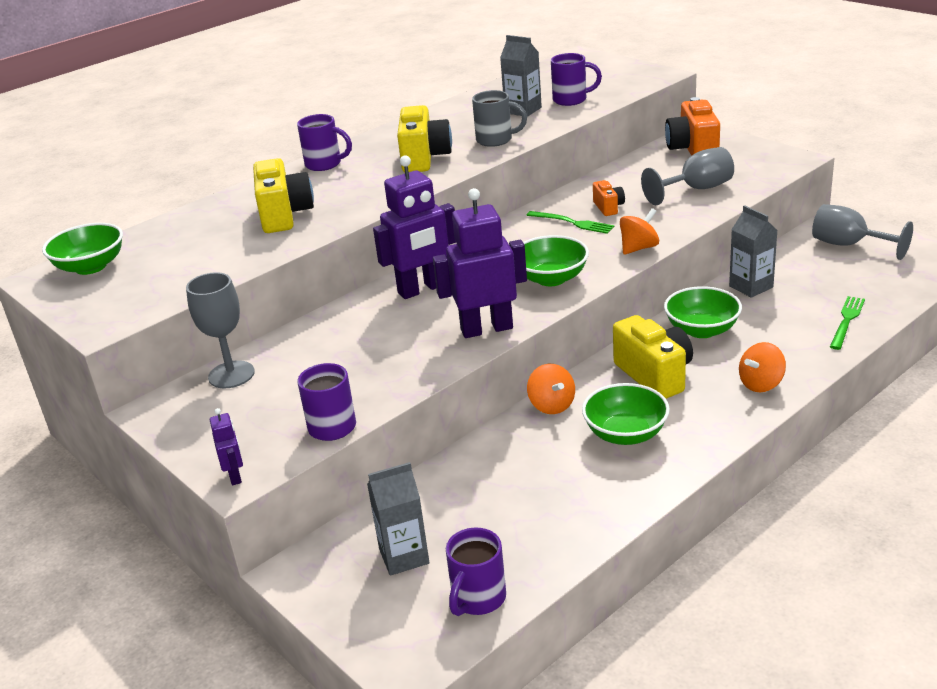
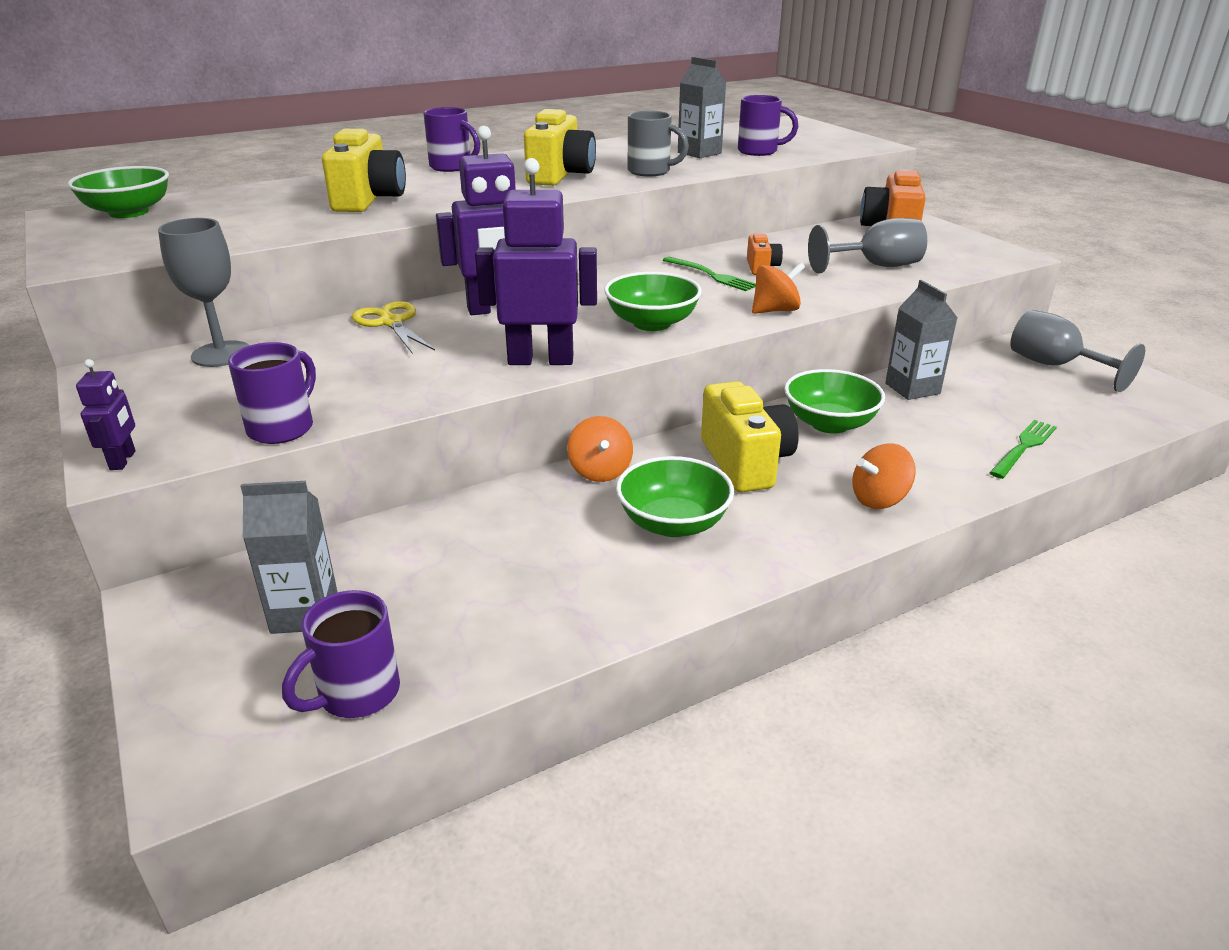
camera: 10 degrees right, 0 degrees up
none -> yellow scissors [352,301,435,354]

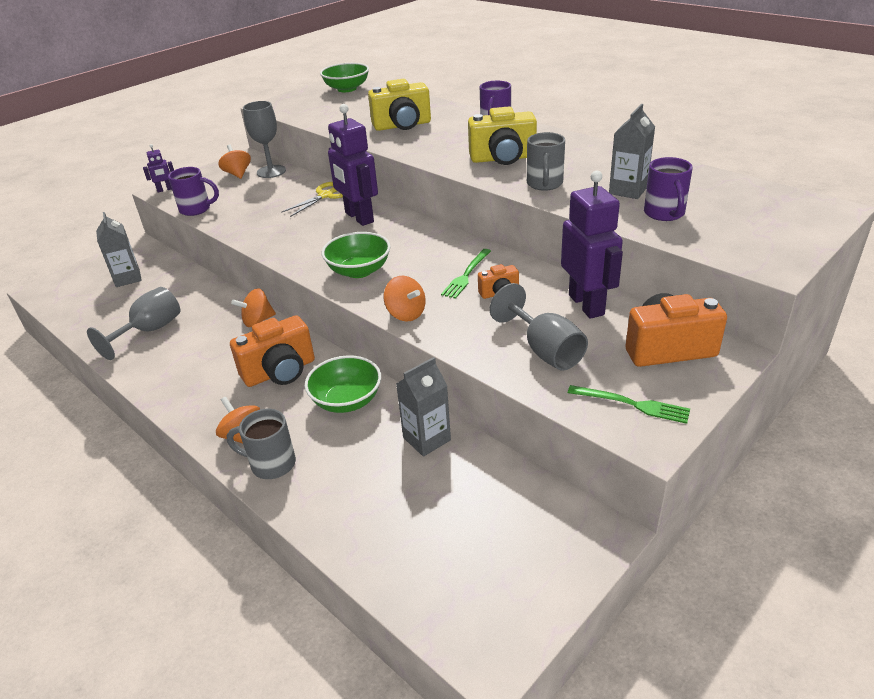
camera: 75 degrees right, 5 degrees up
purple mug [282,590,400,718] -> none
purple robot [475,158,597,365] -> purple robot moved to [561,170,623,319]
green bowl [616,456,734,537] -> none
yellow camera [701,381,799,493] -> orange camera [230,315,315,387]
green fork [989,420,1057,479] -> green fork moved to [568,385,690,424]
grey goblet [1010,310,1145,392] -> grey goblet moved to [87,287,180,360]
none -> orange spinning top [218,144,251,179]
none -> grey mug [226,409,296,479]

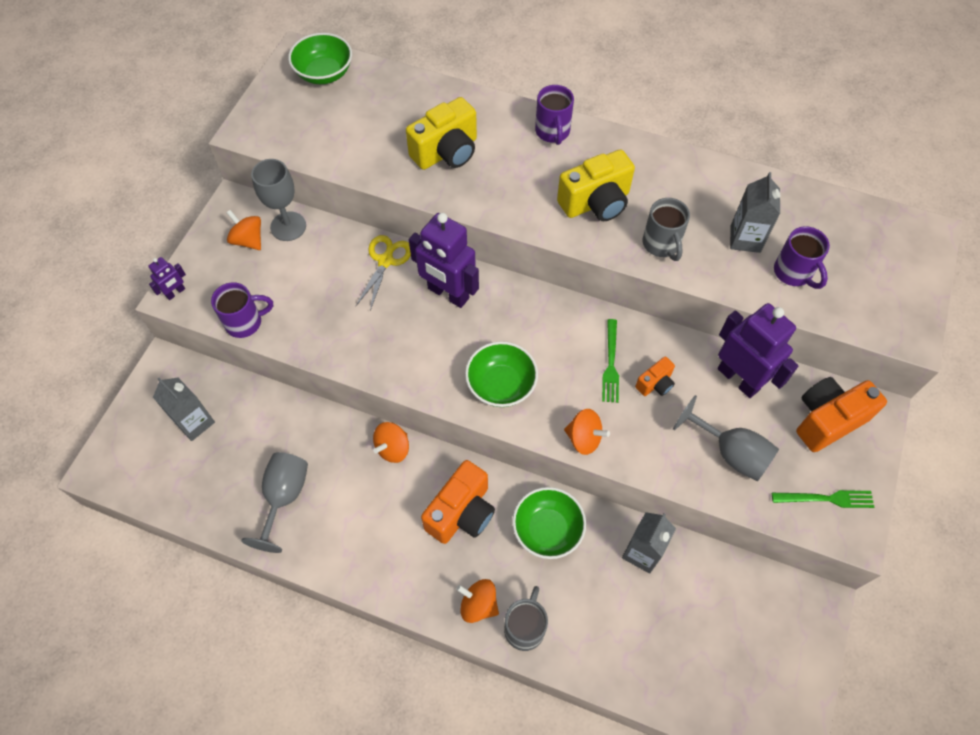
camera: 25 degrees left, 25 degrees up
grey mug [226,409,296,479] -> grey mug turned 120 degrees clockwise [504,586,548,651]

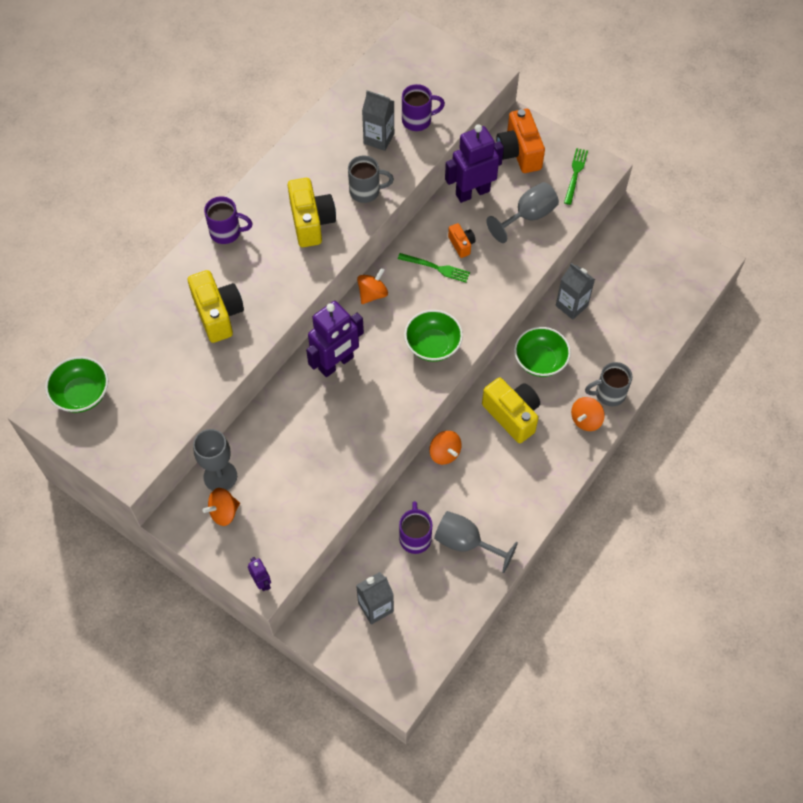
camera: 75 degrees left, 0 degrees up
purple mug [211,282,273,338] -> purple mug moved to [399,501,433,554]
yellow scissors [355,235,411,311] -> none
orange camera [421,460,495,544] -> yellow camera [482,378,540,443]
grey mug [504,586,548,651] -> grey mug turned 45 degrees counterclockwise [585,362,632,406]
orange spinning top [564,409,610,455] -> orange spinning top moved to [357,268,388,304]

